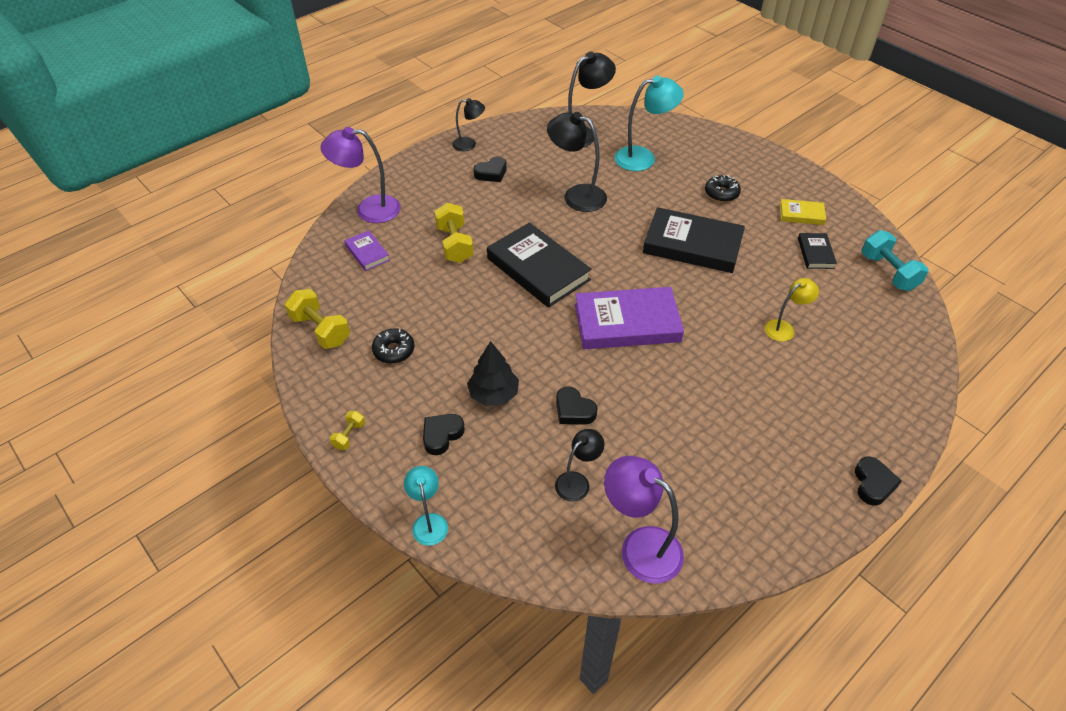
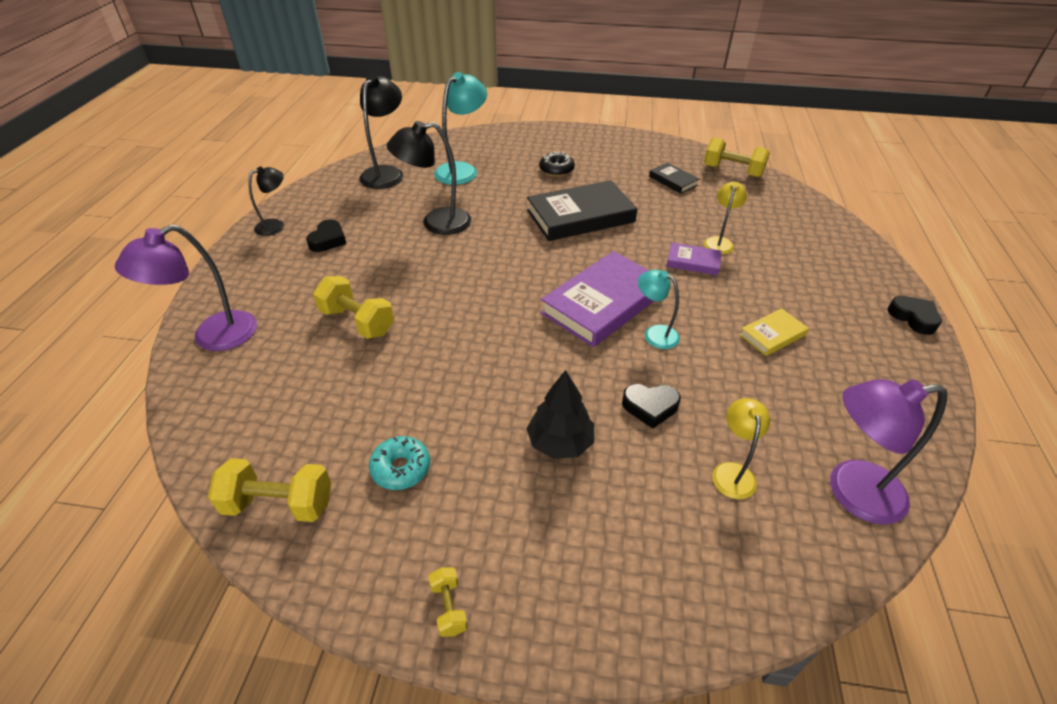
camera: 40 degrees left, 5 degrees down
purple book [344,230,390,271] -> purple book moved to [666,243,722,276]
black donut [372,328,414,364] -> turquoise donut [369,436,430,490]
turquoise lamp [404,466,448,546] -> turquoise lamp moved to [638,270,680,349]
black heart [423,414,465,455] -> none
black book [487,222,592,308] -> none
black lamp [555,429,604,502] -> yellow lamp [712,398,770,499]
yellow book [779,199,826,225] -> yellow book moved to [739,308,809,356]
turquoise dumbbell [861,230,929,291] -> yellow dumbbell [704,137,770,178]

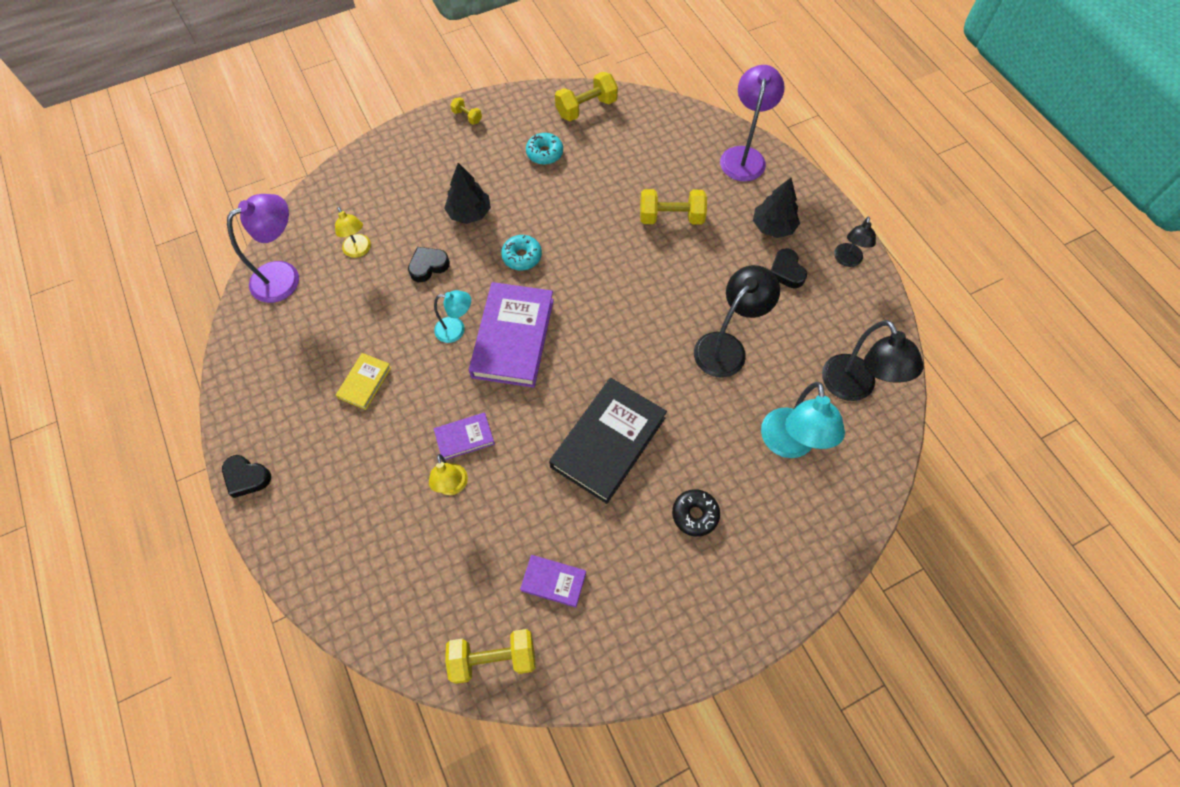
camera: 145 degrees right, 20 degrees up
black book [649,162,699,194] -> purple book [520,555,586,608]
none -> turquoise donut [501,235,542,271]
none -> black tree [753,178,800,238]

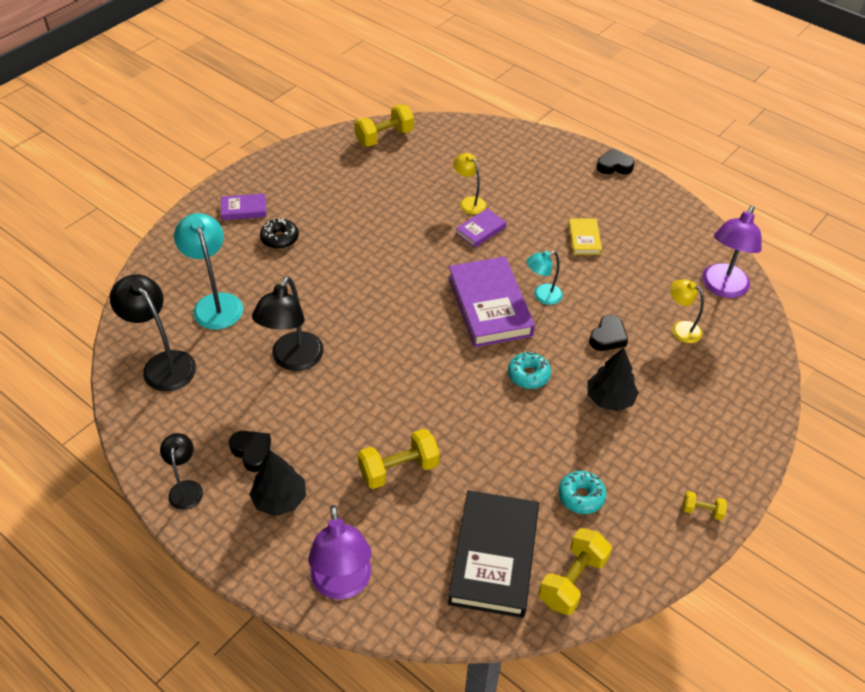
camera: 155 degrees right, 15 degrees down
purple book [520,555,586,608] -> purple book moved to [221,193,267,220]
black book [549,378,667,504] -> black book moved to [448,490,539,618]

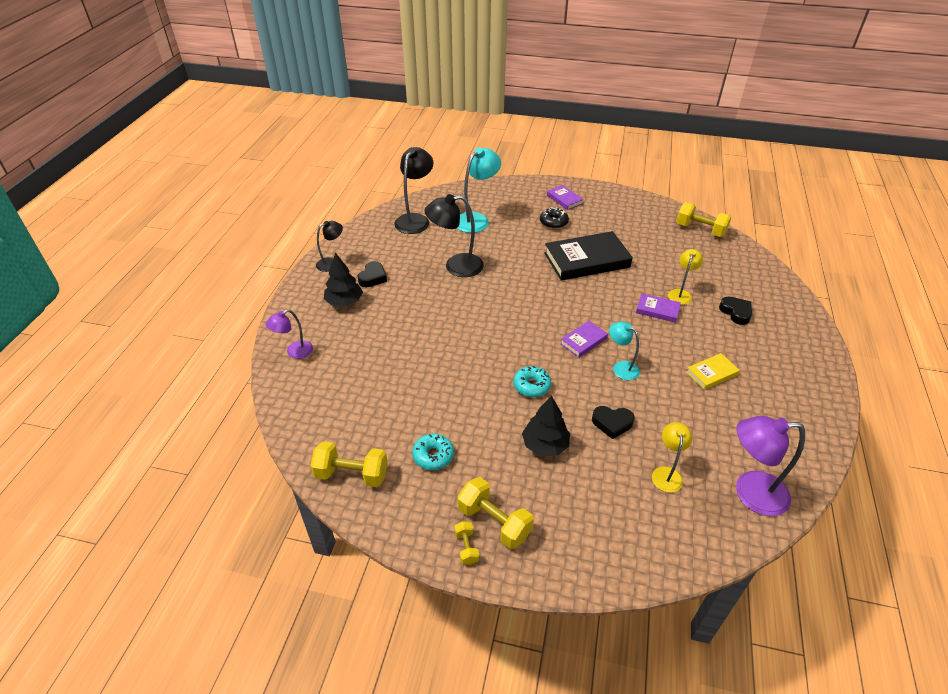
camera: 65 degrees right, 5 degrees down
purple lamp [308,505,371,600] -> purple lamp [266,309,313,359], size x0.59
yellow dumbbell [358,429,440,489] -> yellow dumbbell moved to [458,477,534,549]
purple book [448,256,535,347] -> purple book [560,321,608,358], size x0.49
black book [448,490,539,618] -> black book moved to [544,231,633,281]
black heart [597,148,635,174] -> black heart moved to [719,297,752,325]

